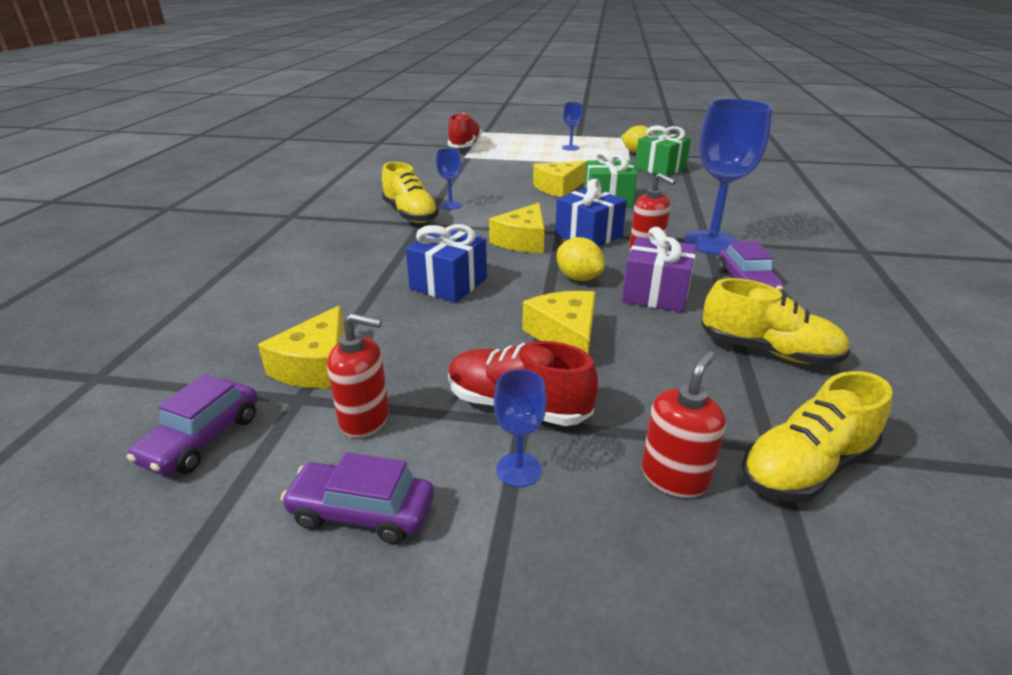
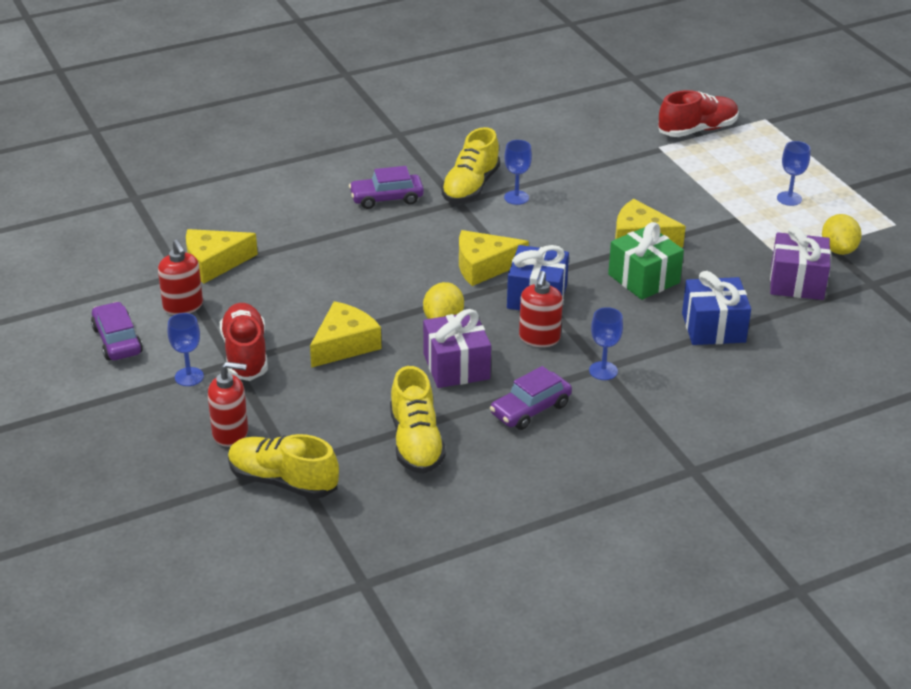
camera: 55 degrees right, 5 degrees up
purple car [127,374,258,476] -> purple car moved to [349,166,424,209]
blue gift [406,224,487,303] -> blue gift moved to [682,271,751,345]
green gift [635,125,691,176] -> purple gift [770,226,831,300]
blue goblet [684,99,773,255] -> blue goblet [589,307,623,380], size x0.47

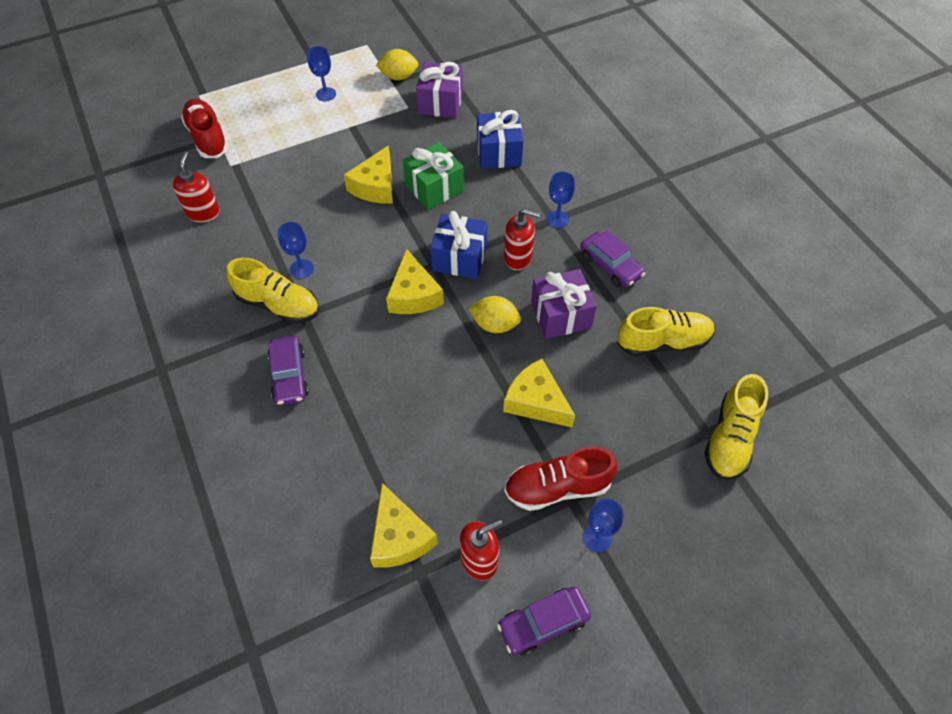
camera: 90 degrees left, 20 degrees up
red soap dispenser [208,362,248,447] -> red soap dispenser moved to [173,151,220,222]

